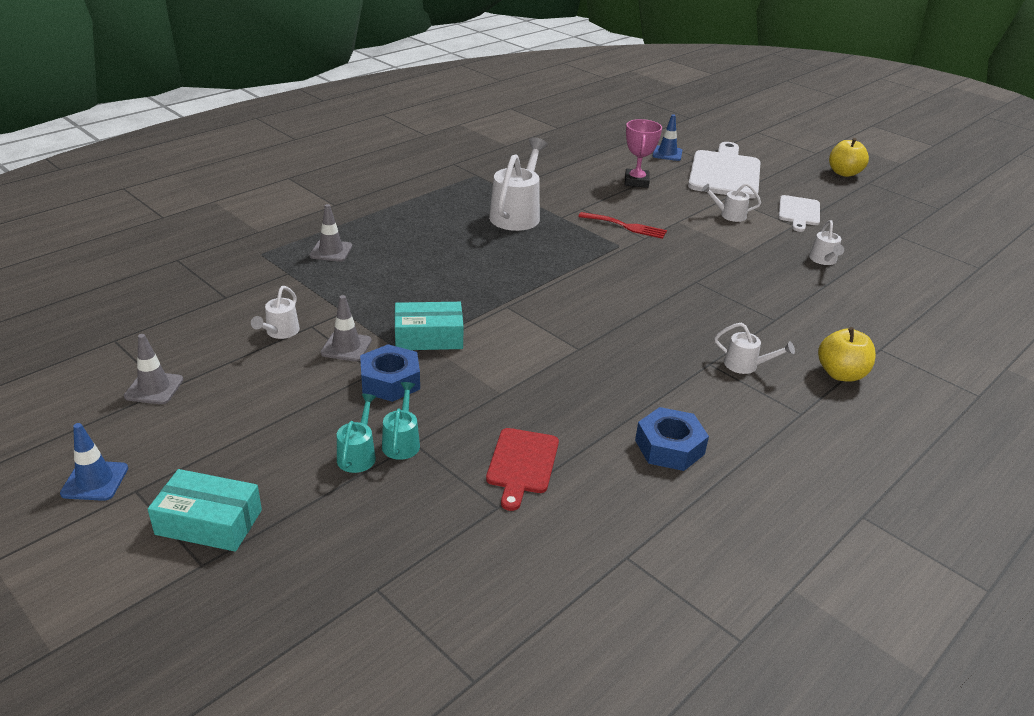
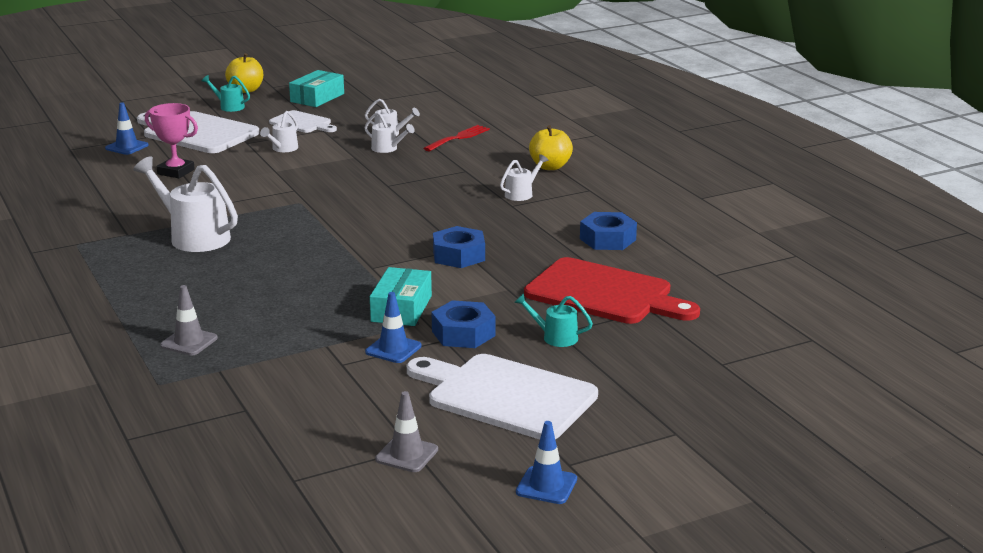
camera: 70 degrees left, 10 degrees down
turquoise box [148,469,262,552] -> turquoise box moved to [289,70,344,107]
white watering can [251,286,300,339] -> white watering can moved to [364,112,415,153]
grey traffic cone [321,295,372,362] -> blue traffic cone [365,292,422,363]
turquoise watering can [337,394,376,473] -> turquoise watering can moved to [202,75,250,112]
red cutting board [486,428,559,511] -> red cutting board [524,257,700,324], size x1.82
red fork [578,212,667,239] -> red fork moved to [423,125,490,151]
none -> white cutting board [407,354,598,440]
none -> blue nut [433,226,485,268]

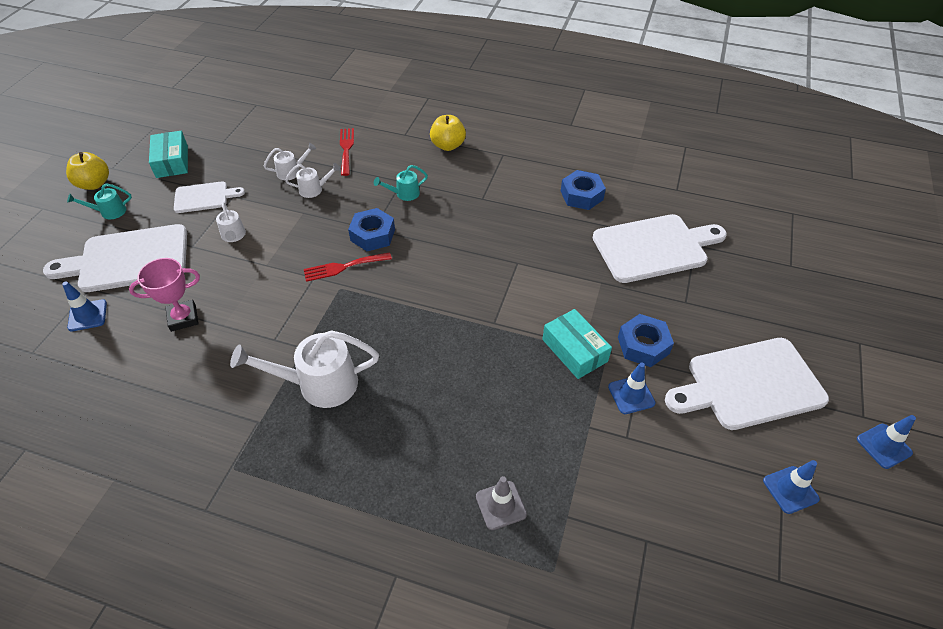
camera: 45 degrees left, 25 degrees up
grey traffic cone [375,391,438,472] -> blue traffic cone [763,460,820,514]
blue nut [433,226,485,268] -> blue nut moved to [348,208,395,251]
white watering can [500,154,548,201] -> none
turquoise watering can [514,293,593,347] -> turquoise watering can moved to [374,165,428,201]
red cutting board [524,257,700,324] -> white cutting board [593,214,727,283]
none -> red fork [304,252,392,282]

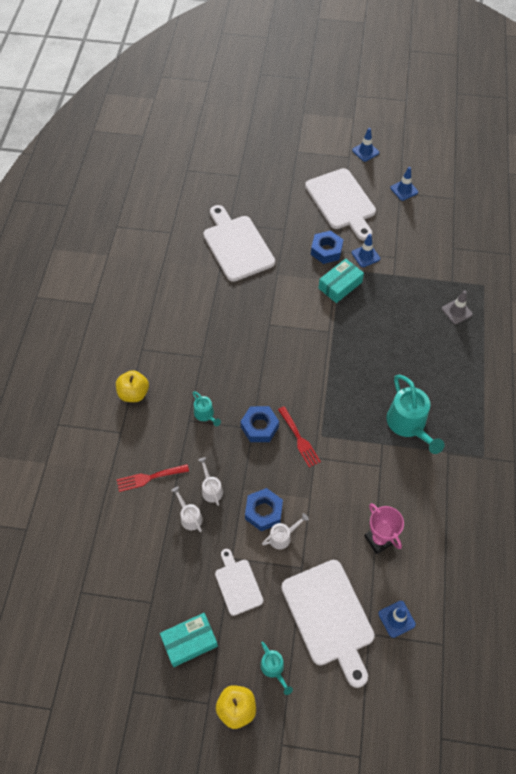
camera: 100 degrees left, 10 degrees up
white watering can [230,330,379,408] -> turquoise watering can [386,375,444,454]
blue nut [561,170,606,210] -> blue nut moved to [245,488,283,531]

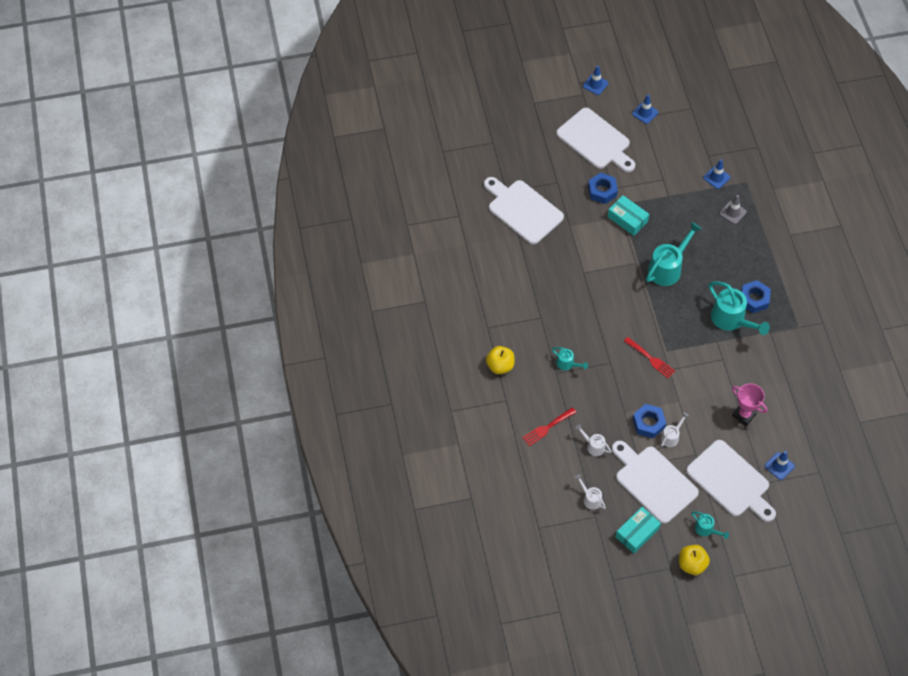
camera: 20 degrees left, 0 degrees up
white watering can [198,457,223,506] -> white watering can moved to [575,474,606,510]
white cutting board [215,549,263,616] -> white cutting board [612,441,699,524], size x1.82
blue nut [240,406,279,442] -> blue nut moved to [741,280,771,313]
turquoise box [319,259,364,303] -> turquoise box turned 75 degrees counterclockwise [608,195,649,236]
blue traffic cone [352,234,380,267] -> blue traffic cone moved to [703,160,730,189]
none -> turquoise watering can [646,222,702,286]

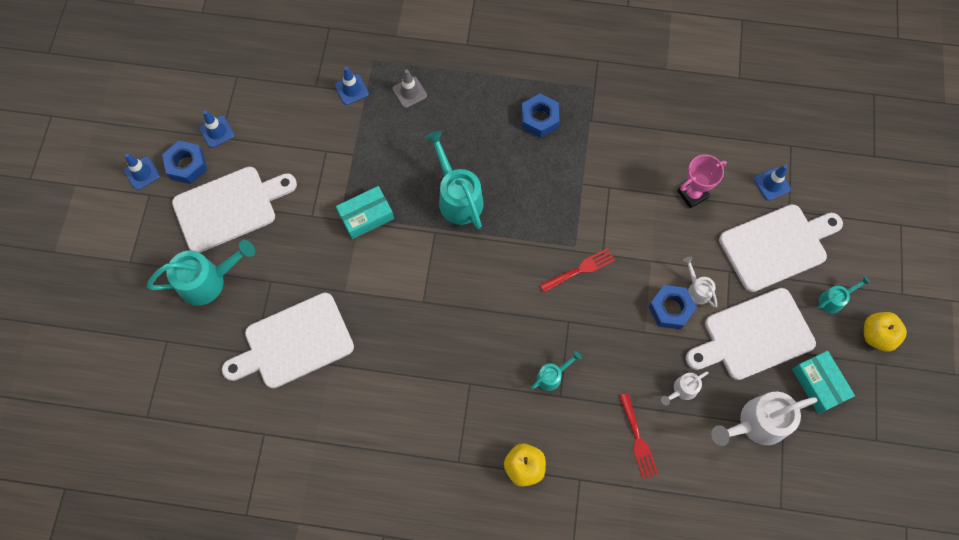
camera: 70 degrees left, 10 degrees up
white watering can [575,474,606,510] -> white watering can [711,392,817,446], size x1.95
blue nut [588,173,618,204] -> blue nut moved to [162,141,207,184]
turquoise watering can [709,282,770,335] -> turquoise watering can moved to [147,240,255,305]

